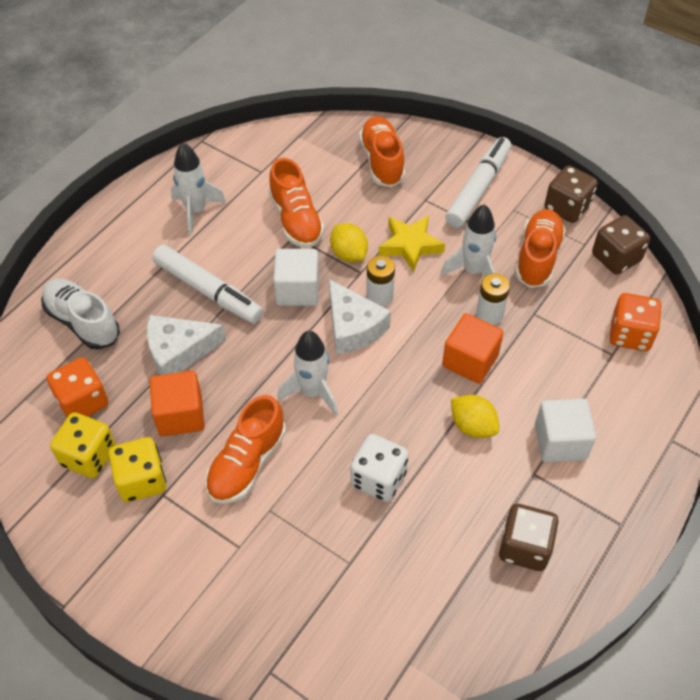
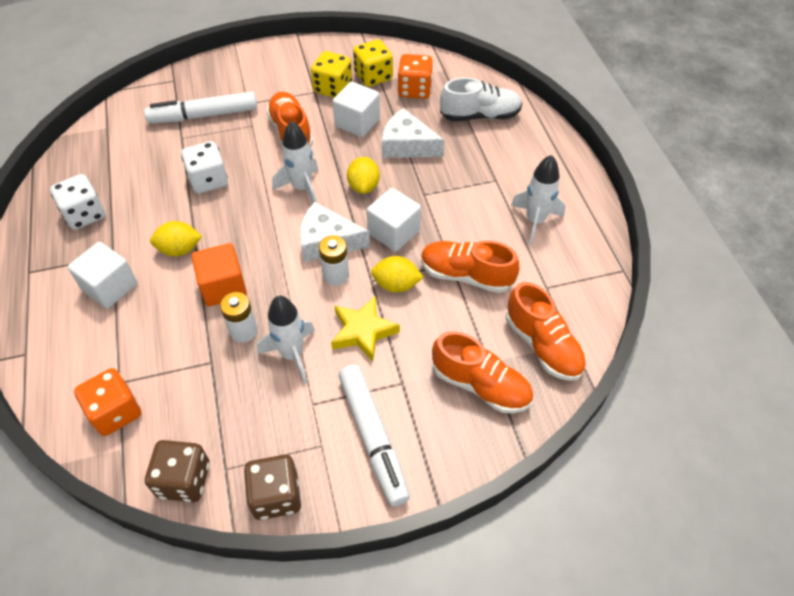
camera: 130 degrees right, 0 degrees up
white cheese [147,315,226,375] -> white cheese turned 90 degrees counterclockwise [382,108,445,158]
orange cube [150,371,205,437] -> white cube [333,82,380,137]
white marker [152,245,263,324] -> white marker moved to [144,91,257,124]
brown dice [499,504,559,571] -> white dice [50,174,106,230]
orange shoe [515,209,566,288] -> orange shoe moved to [506,282,586,381]
none -> yellow lemon [347,157,380,194]

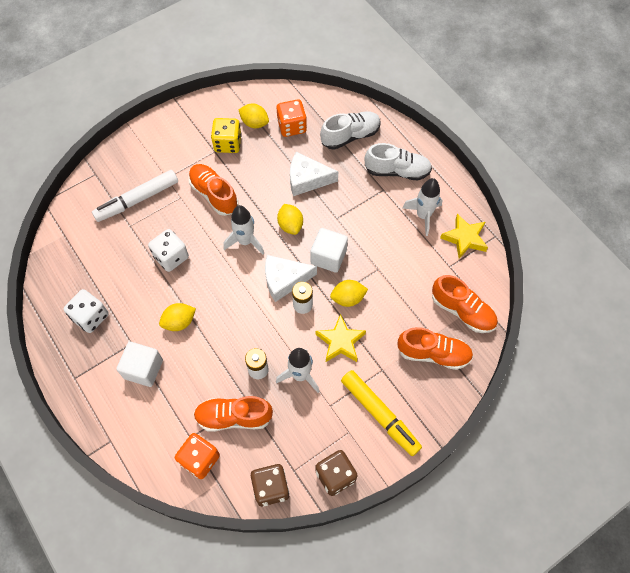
camera: 20 degrees left, 10 degrees up
orange cube [192,243,247,306] -> none
white cube [333,82,380,137] -> none
white marker [339,365,410,506] -> yellow marker [341,370,422,456]
yellow dice [353,39,393,87] -> yellow lemon [238,103,269,128]
orange shoe [421,241,519,293] -> orange shoe moved to [194,396,273,432]
none -> white shoe [365,143,432,180]
none -> yellow star [440,214,488,259]

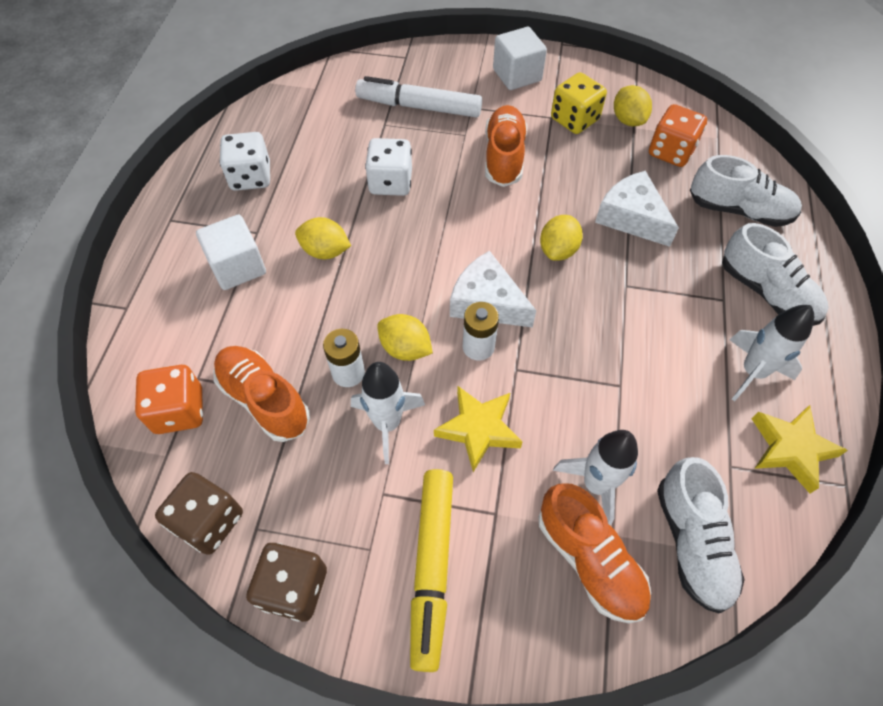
camera: 45 degrees right, 5 degrees down
white rocket [223,205,264,254] -> white rocket moved to [553,430,638,526]
white cube [310,228,348,273] -> white cube moved to [493,27,547,90]
yellow lemon [330,280,368,307] -> yellow lemon moved to [377,314,433,361]
orange shoe [432,275,498,333] -> white shoe [657,457,745,613]

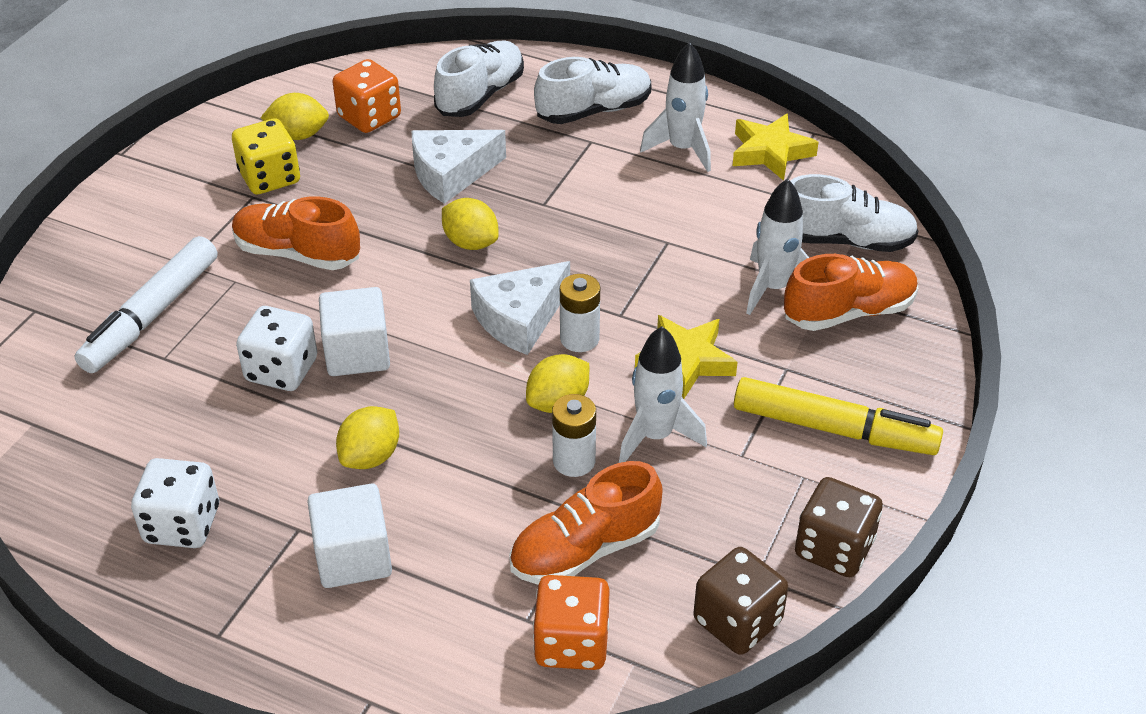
camera: 75 degrees left, 15 degrees down
white cube [493,27,547,90] -> white cube moved to [319,287,390,376]

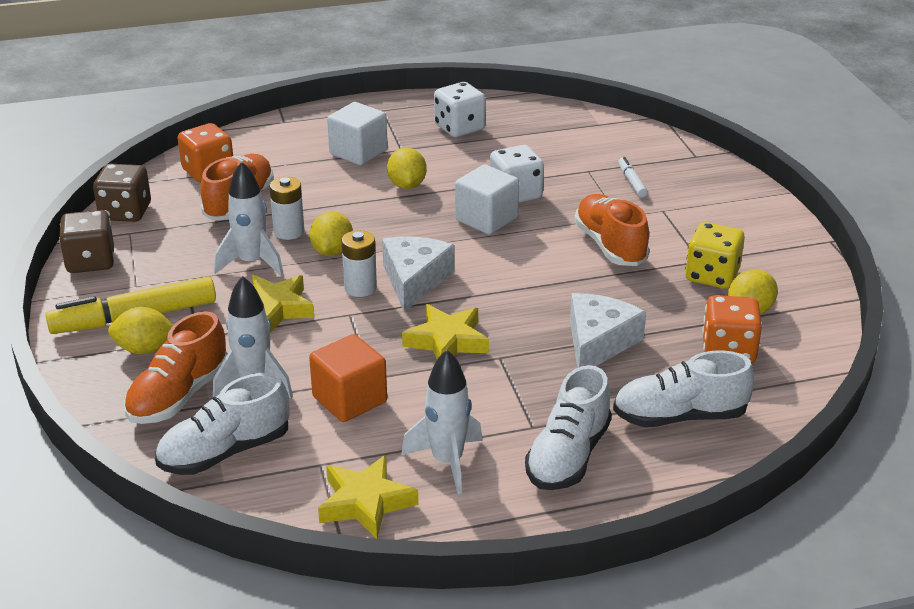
camera: 140 degrees right, 10 degrees down
white marker [74,236,217,373] -> white marker [618,157,648,197], size x0.46
orange shoe [232,196,360,270] -> orange shoe turned 90 degrees counterclockwise [574,194,650,266]
white shoe [434,40,524,117] -> white shoe turned 90 degrees clockwise [613,351,754,427]
yellow lemon [442,198,499,250] -> yellow lemon moved to [108,307,173,354]
none -> orange cube [309,334,387,422]
none -> yellow star [402,304,489,359]

